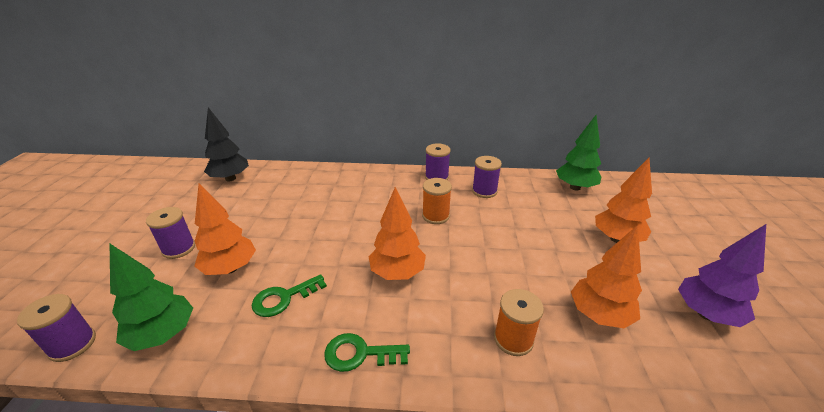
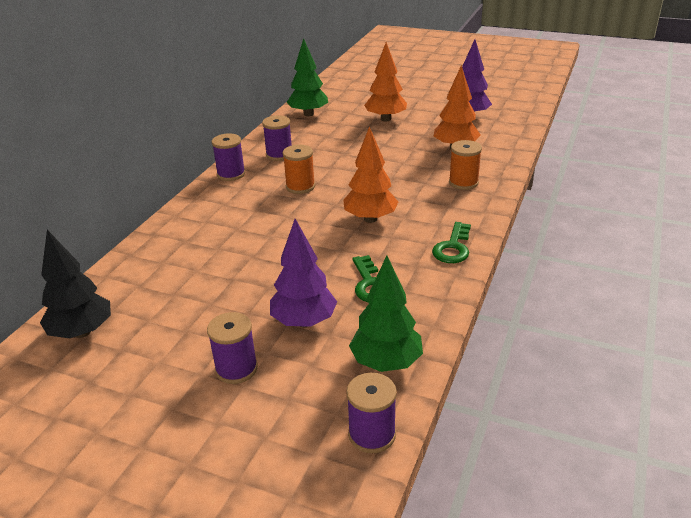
camera: 70 degrees left, 0 degrees up
orange tree [194,183,256,275] -> purple tree [270,219,337,327]

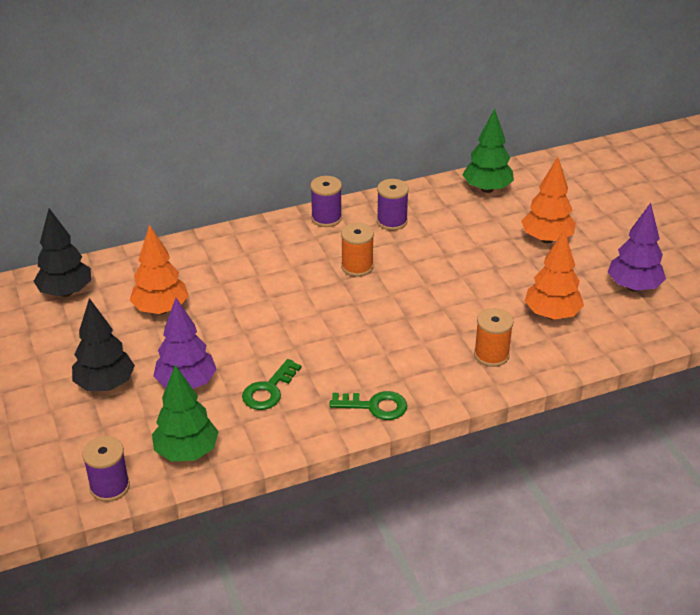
camera: 45 degrees right, 5 degrees up
purple spool [207,312,258,384] -> black tree [72,298,135,391]
orange tree [343,126,398,223] -> orange tree moved to [129,224,189,314]
green key [432,222,471,263] -> green key turned 150 degrees counterclockwise [329,391,407,420]

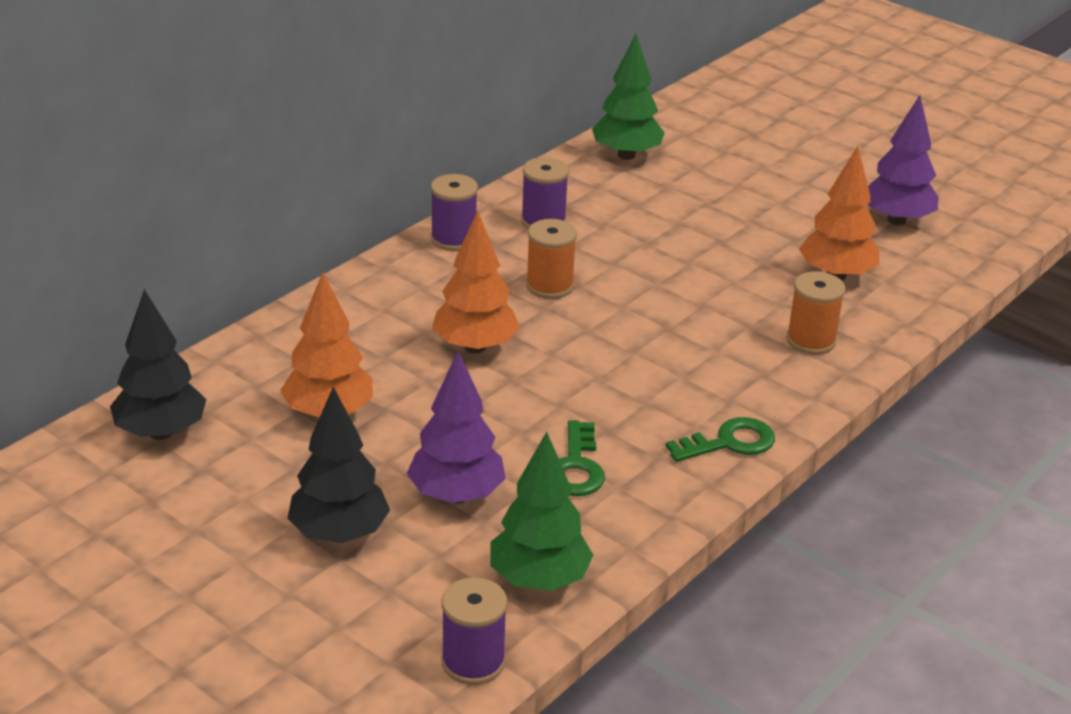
camera: 30 degrees left, 5 degrees down
orange tree [521,157,576,243] -> orange tree moved to [432,211,520,353]

